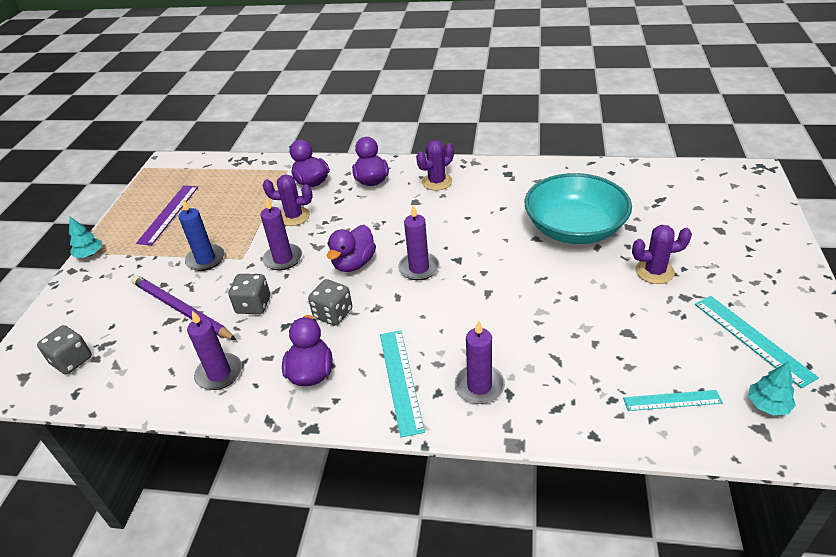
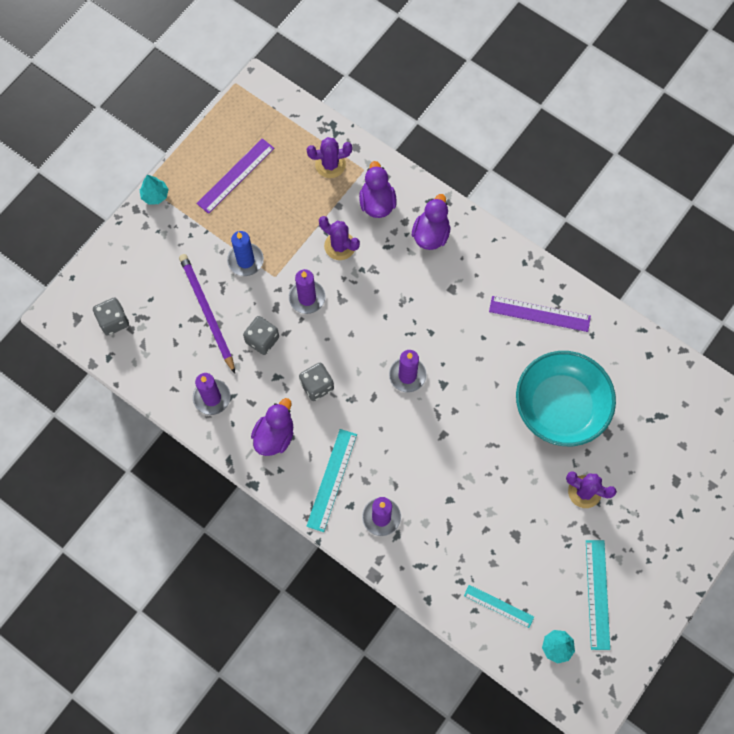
camera: 25 degrees right, 30 degrees up
purple duck [327,225,376,272] -> none
purple cactus [416,140,454,190] -> purple cactus moved to [307,137,352,178]
none -> purple ruler [489,296,591,332]

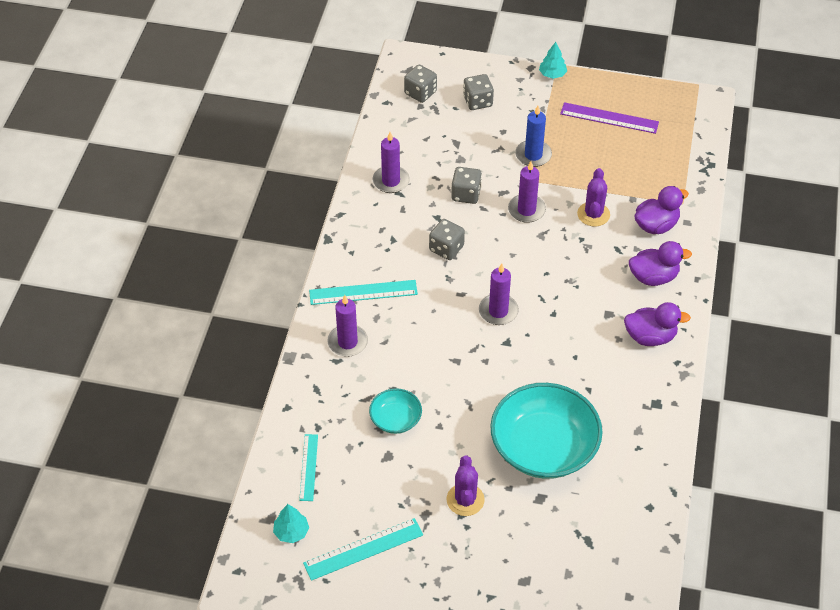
camera: 65 degrees right, 20 degrees down
purple pencil [179,254,235,373] -> none
purple duck [251,398,293,456] -> purple duck moved to [624,302,691,346]
purple cactus [307,137,352,178] -> none
purple ruler [489,296,591,332] -> none
none -> turquoise bowl [369,388,422,434]
none -> grey dice [463,74,494,110]

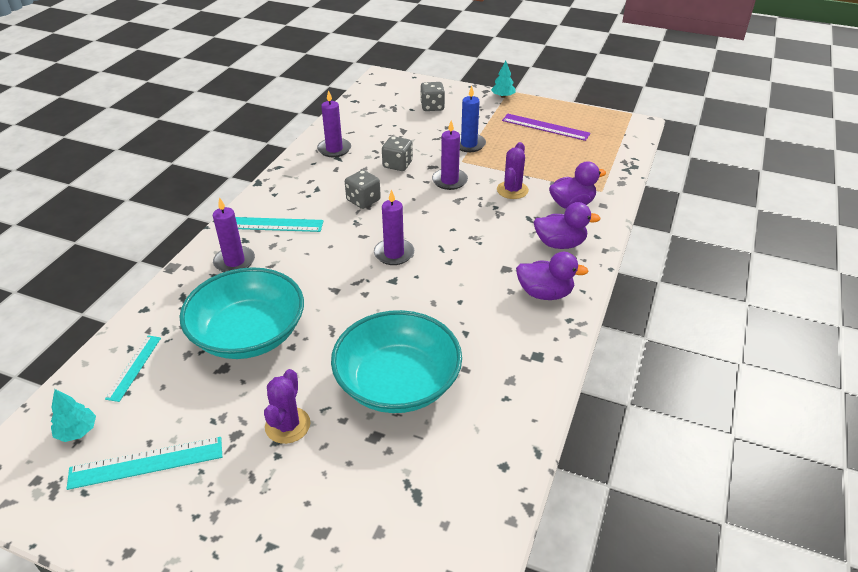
camera: 10 degrees right, 10 degrees down
turquoise bowl [369,388,422,434] -> turquoise bowl [180,267,304,359], size x2.06
grey dice [404,65,437,103] -> none

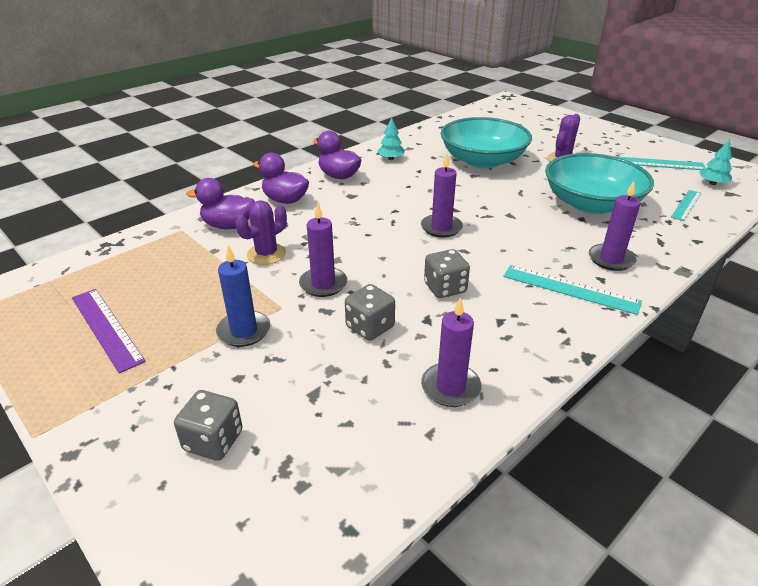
camera: 155 degrees left, 5 degrees down
turquoise tree [491,61,516,98] -> turquoise tree moved to [377,117,405,160]

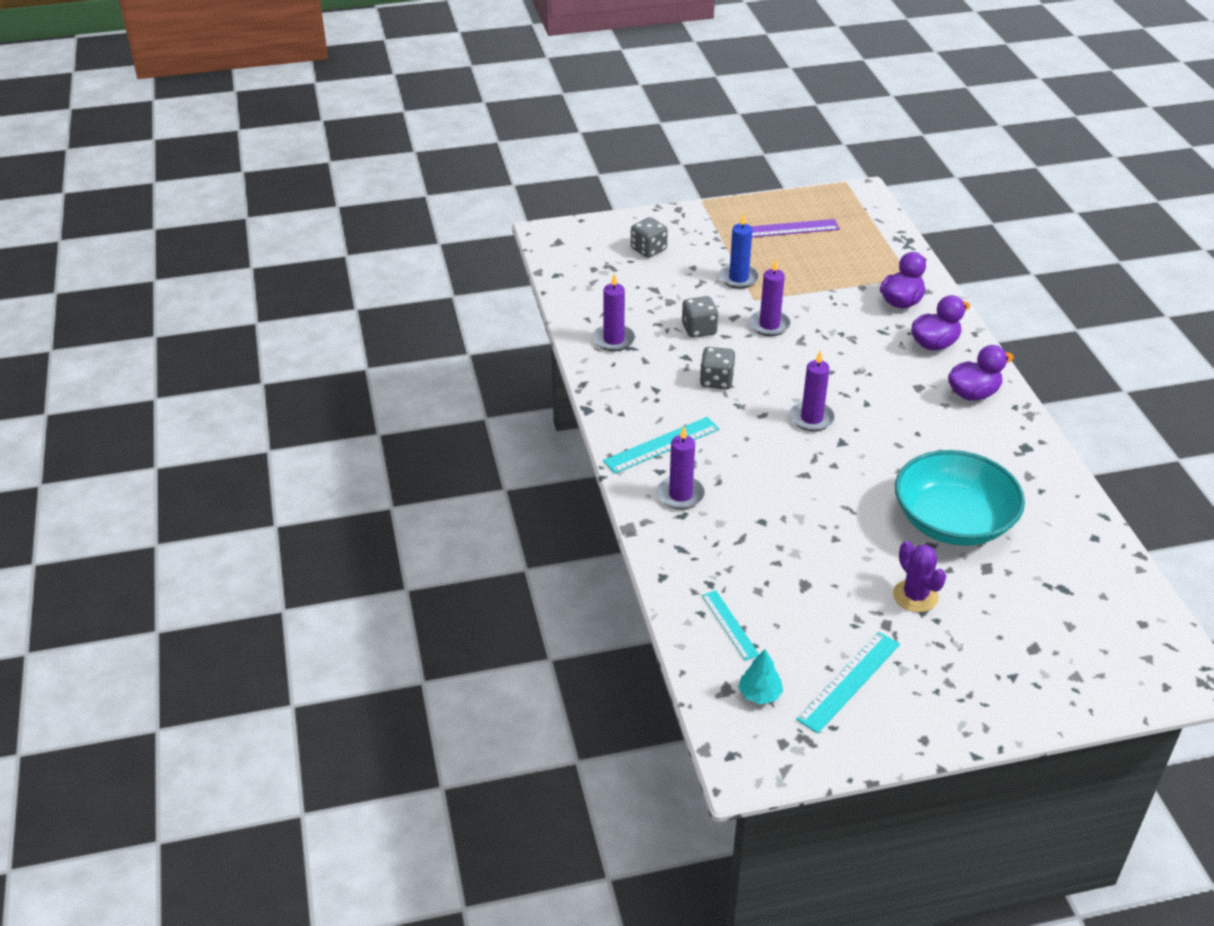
camera: 120 degrees right, 5 degrees up
purple cactus [235,200,287,265] -> none
turquoise tree [377,117,405,160] -> none
turquoise bowl [545,153,654,214] -> none

